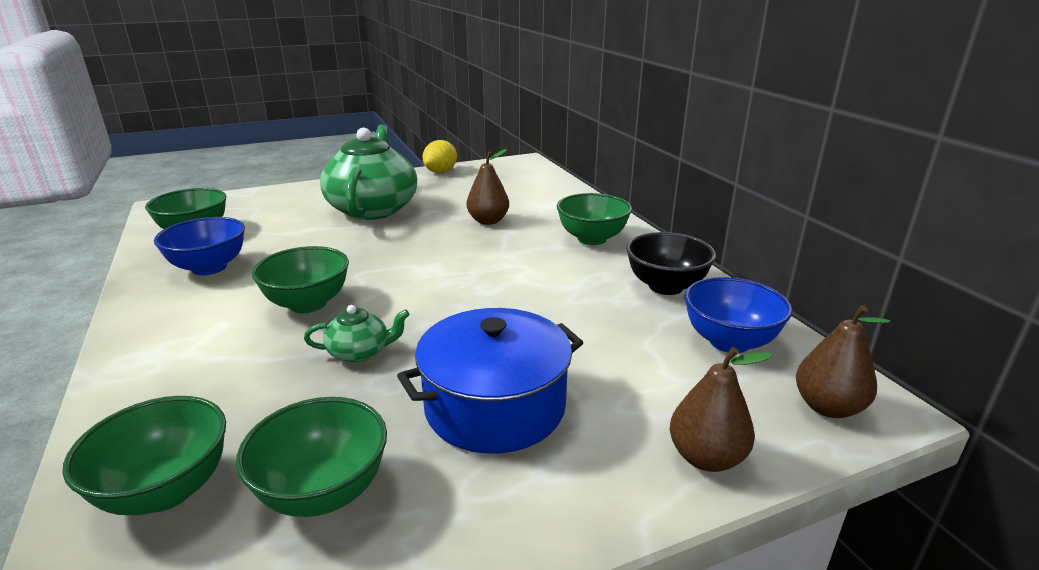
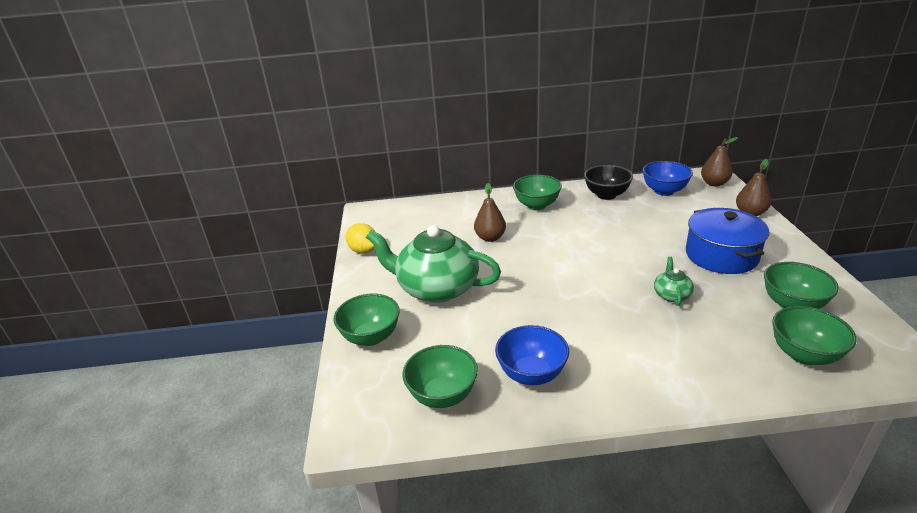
camera: 70 degrees left, 5 degrees up
green bowl [252,246,349,313] -> green bowl moved to [333,294,400,346]

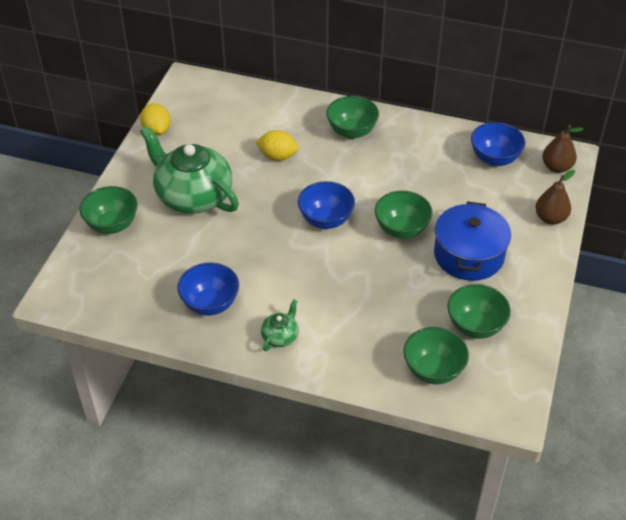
camera: 20 degrees right, 15 degrees up
green bowl [402,345,478,408] -> green bowl moved to [375,191,433,239]
brown pear [474,183,506,242] -> yellow lemon [256,130,298,161]
black bowl [584,165,633,200] -> none
green teapot [654,257,694,306] -> green teapot moved to [261,299,298,351]
none -> blue bowl [298,181,355,229]

